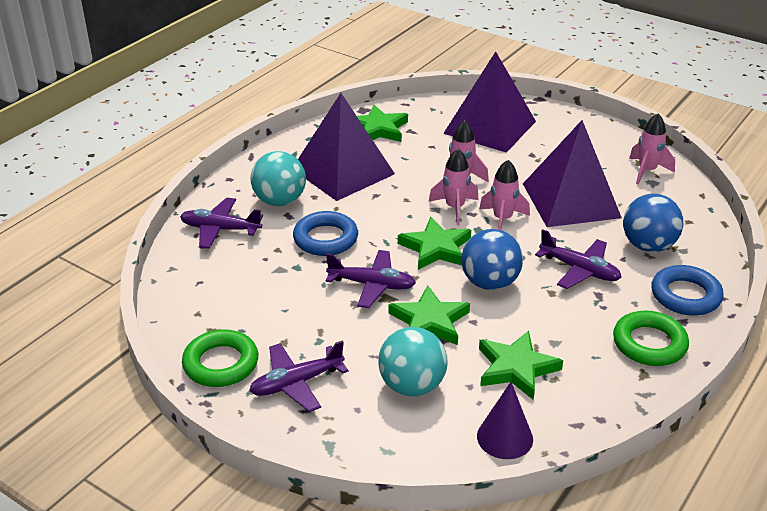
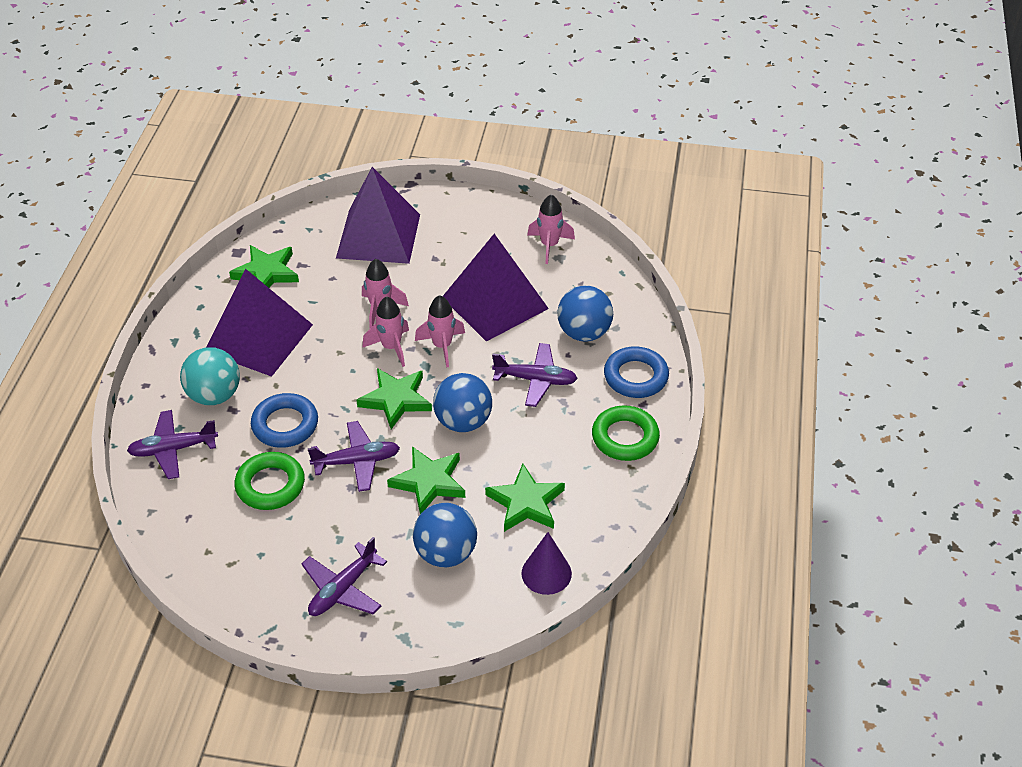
camera: 25 degrees left, 10 degrees up
green ring [182,329,258,387] -> green ring moved to [234,452,305,510]
turquoise ball [378,327,448,396] -> blue ball [413,503,477,567]

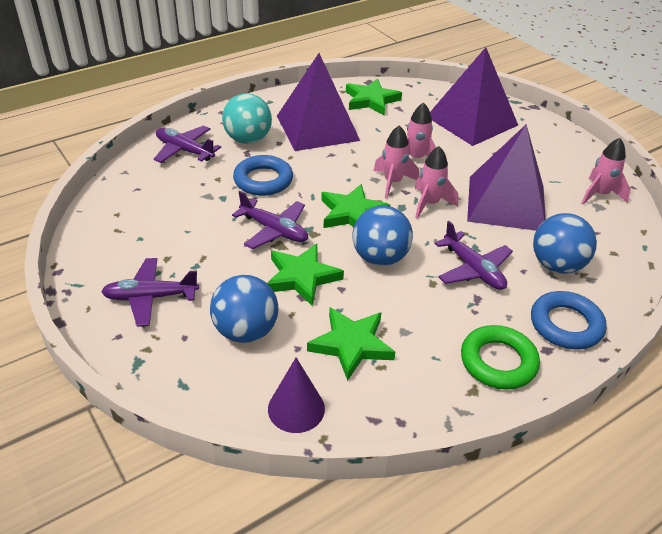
camera: 45 degrees right, 5 degrees down
green ring [234,452,305,510] -> none

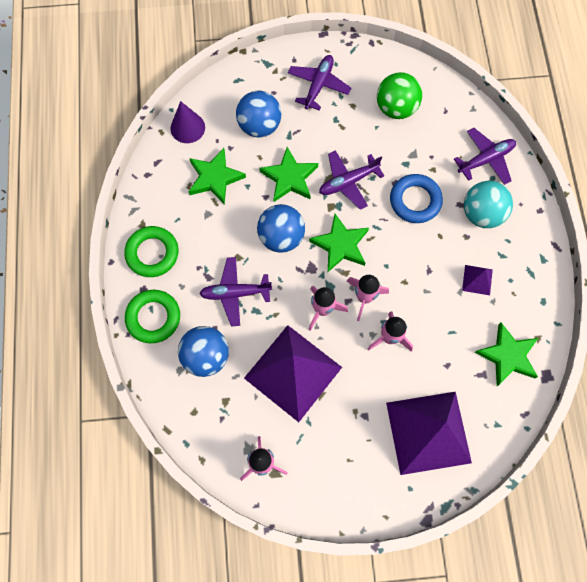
camera: 120 degrees right, 30 degrees up
purple pyramid [277,53,360,151] -> purple pyramid [462,265,493,295], size x0.41
blue ring [531,291,607,350] -> green ring [125,290,180,343]
none -> green ball [377,72,422,119]

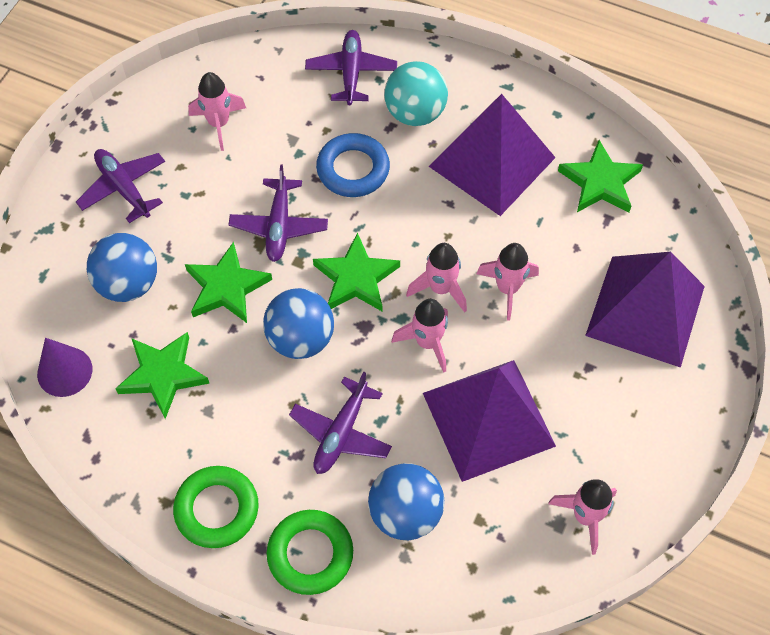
camera: 60 degrees left, 10 degrees down
green ball [377,72,422,119] -> pink rocket [188,72,246,151]
purple pyramid [462,265,493,295] -> purple pyramid [429,94,556,216], size x2.43

